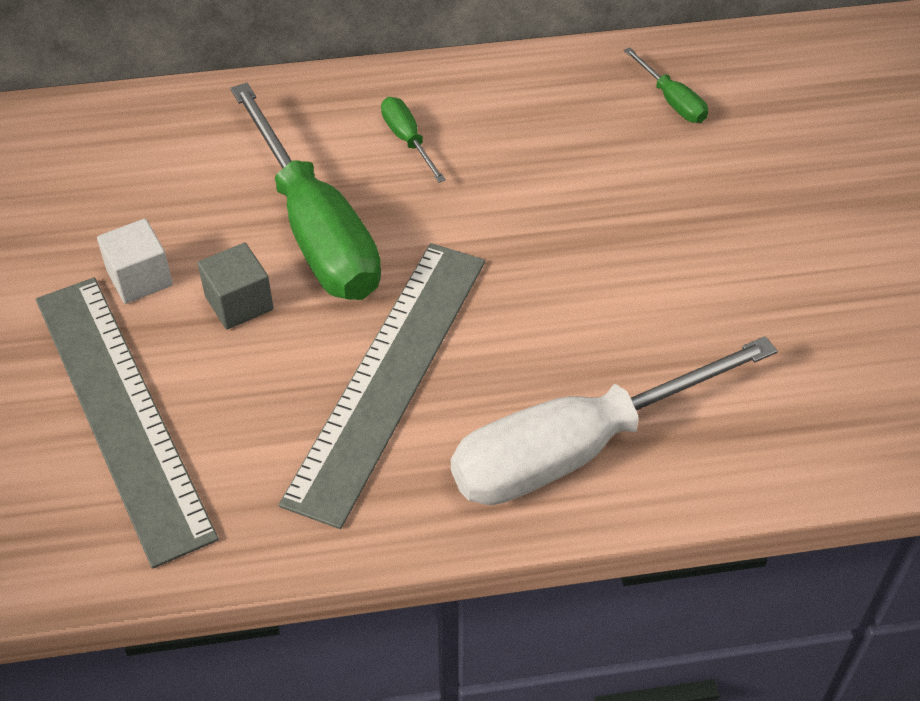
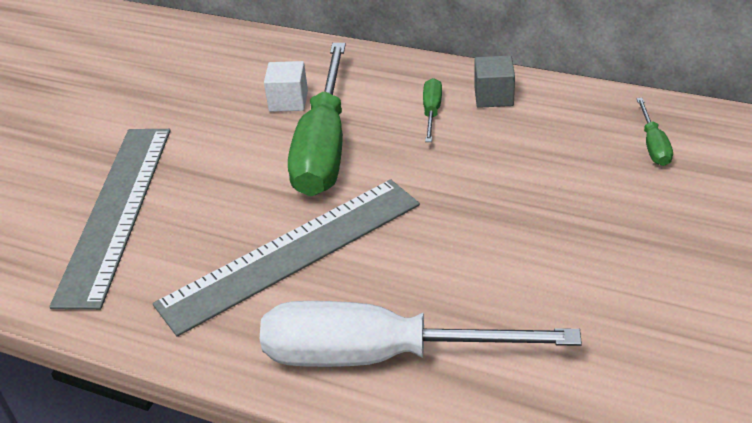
camera: 35 degrees right, 10 degrees down
white cube [97,219,173,304] -> white cube moved to [264,61,308,112]
grey cube [198,243,273,329] -> grey cube moved to [474,55,515,108]

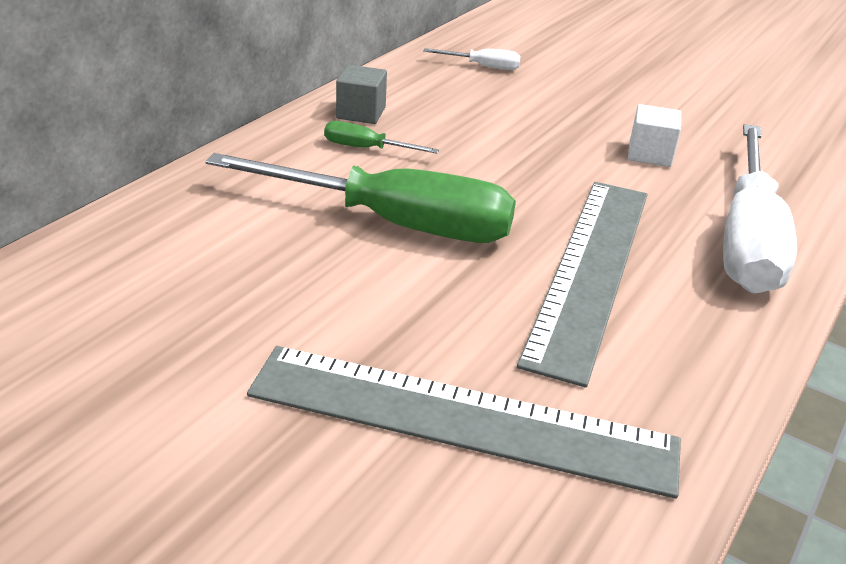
camera: 85 degrees left, 5 degrees down
grey ruler [153,179,420,337] -> grey ruler turned 45 degrees clockwise [517,182,647,387]
white cube [264,61,308,112] -> white cube moved to [628,104,681,167]
green screwdriver [636,98,673,166] -> white screwdriver [423,48,521,70]

